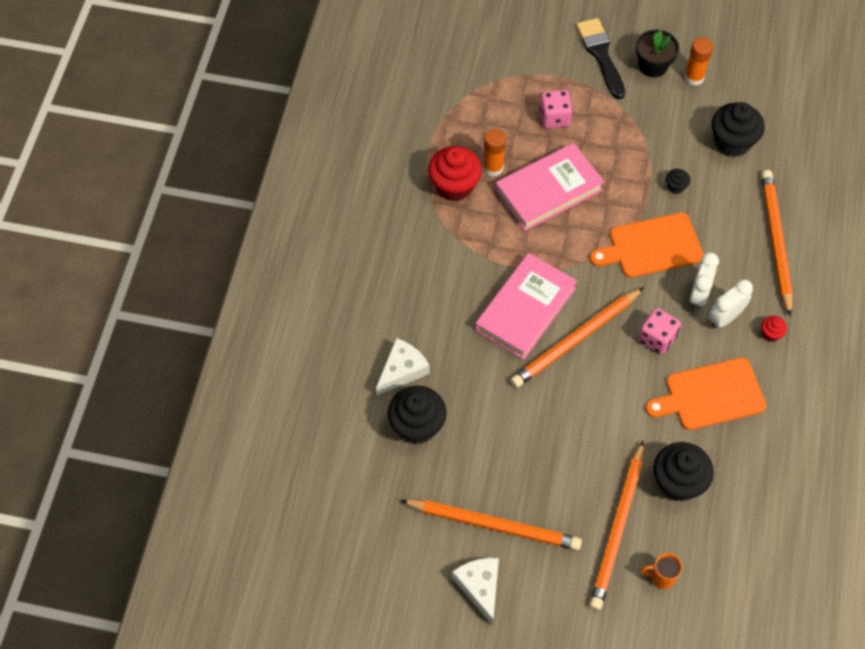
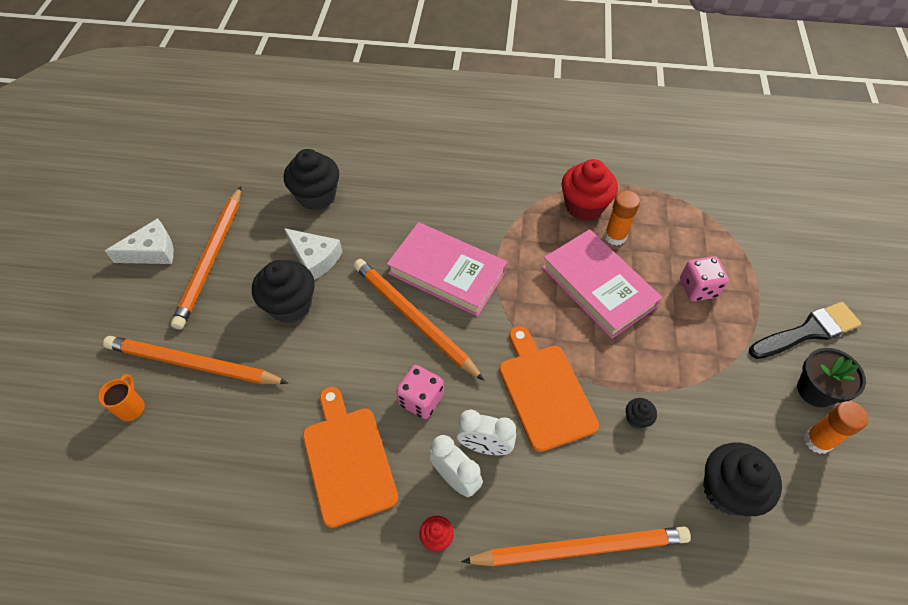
camera: 85 degrees right, 5 degrees down
white cheese [376,338,430,396] -> white cheese moved to [284,228,342,280]
black cupcake [653,442,714,502] -> black cupcake moved to [252,260,315,323]

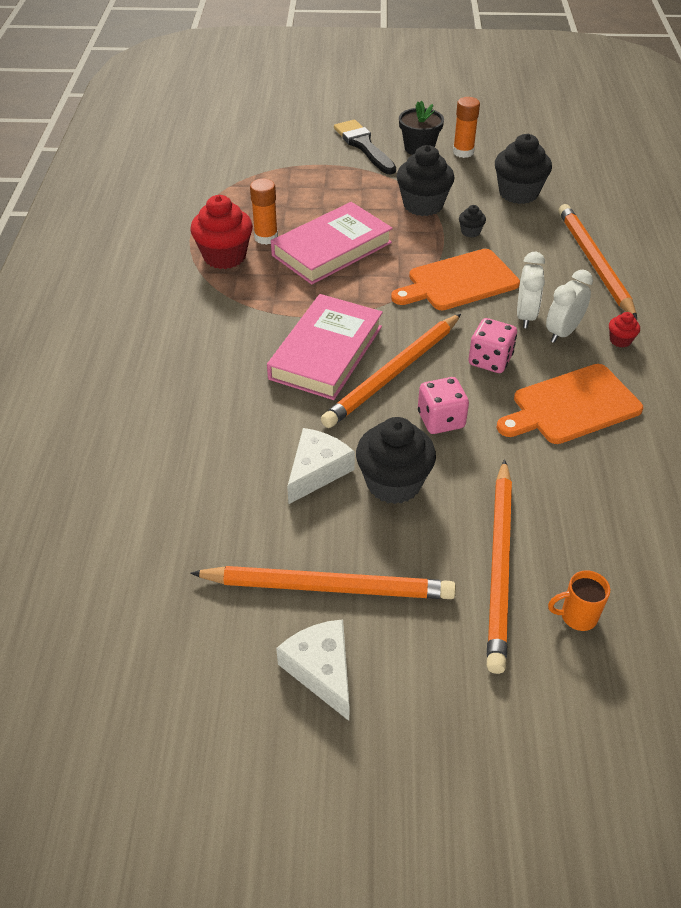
camera: 95 degrees left, 10 degrees down
black cupcake [284,149,339,210] -> black cupcake moved to [397,145,455,216]
pink dice [680,256,729,301] -> pink dice moved to [418,377,469,434]

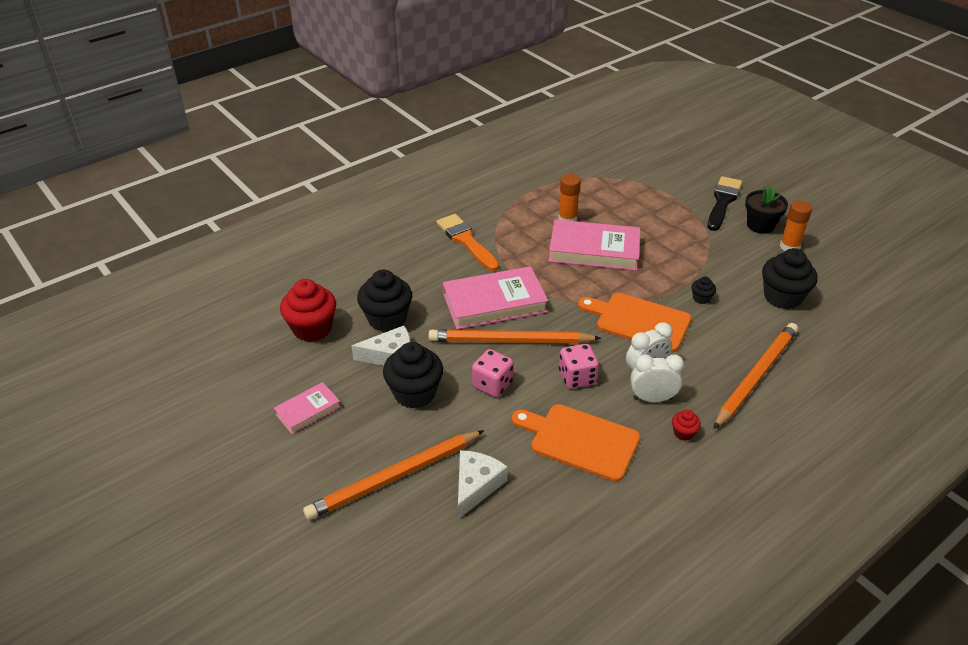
camera: 50 degrees right, 5 degrees down
orange pencil [190,566,456,599] -> pink book [274,382,341,434]
red cupcake [191,195,253,269] -> red cupcake moved to [280,279,336,342]
white cheese [276,619,350,721] -> white cheese moved to [458,450,508,519]
black cupcake [397,145,455,216] -> black cupcake moved to [357,269,412,332]
orange mug [548,570,610,631] -> none
none -> orange brush [436,214,499,271]

